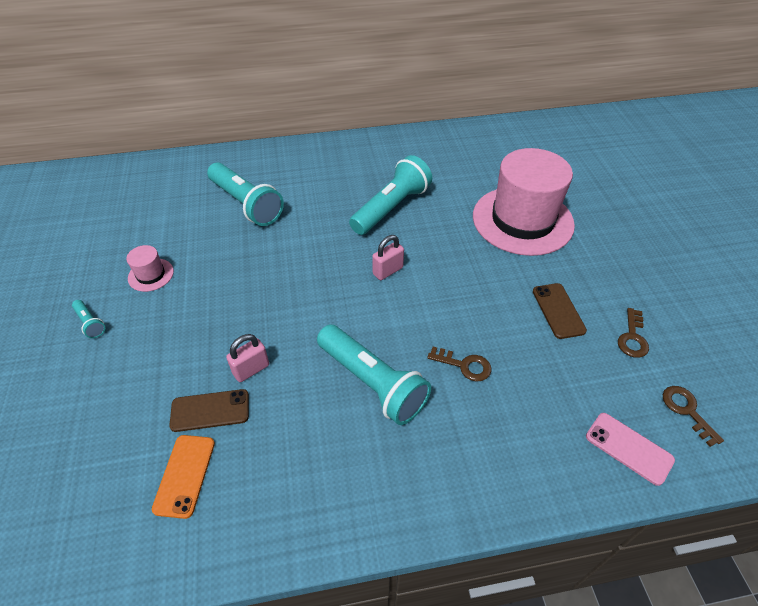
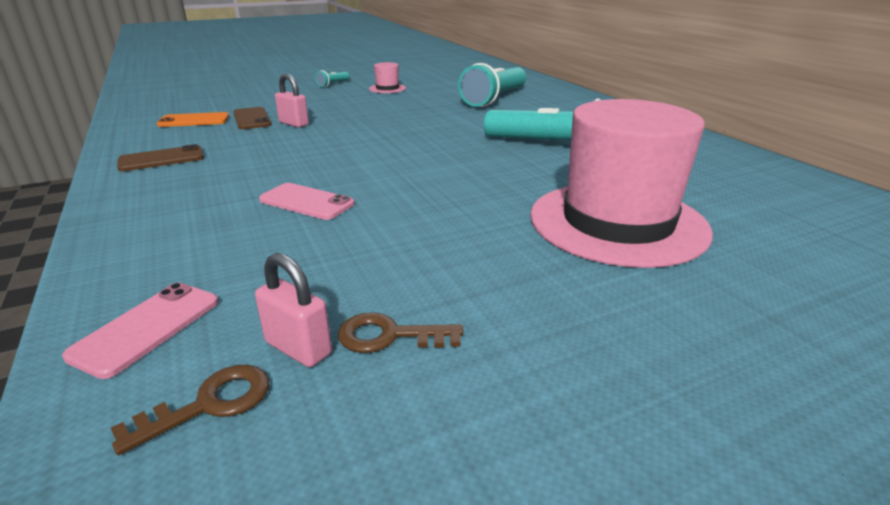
camera: 75 degrees right, 20 degrees down
turquoise flashlight [317,324,431,425] -> none
pink padlock [372,235,404,280] -> pink padlock moved to [255,253,332,367]
brown key [427,347,491,381] -> pink phone [259,183,354,220]
brown phone [533,283,587,339] -> brown phone moved to [117,144,204,171]

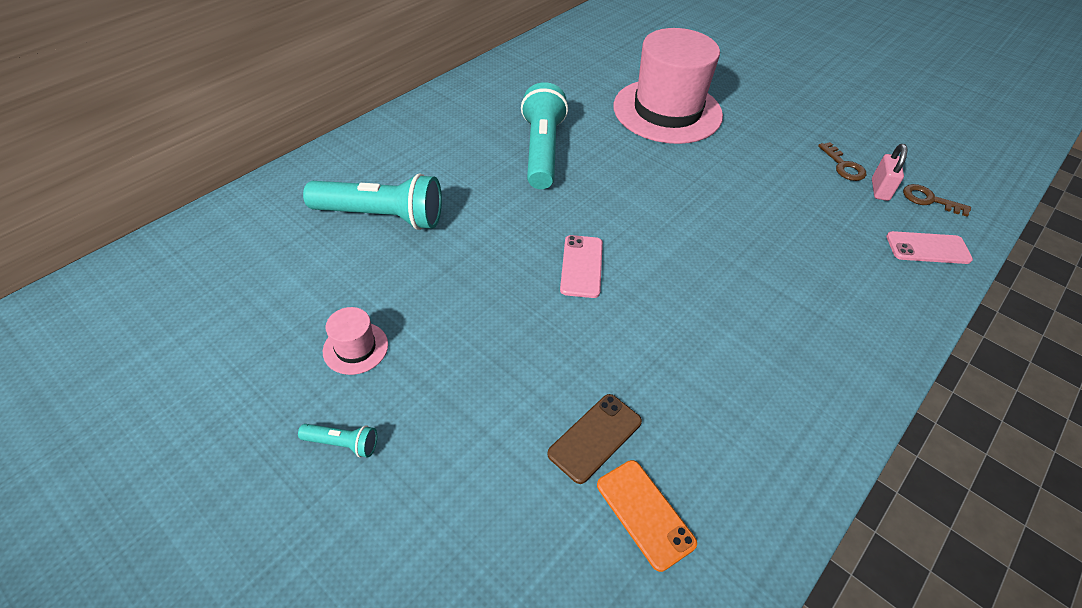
camera: 115 degrees left, 20 degrees up
brown phone [117,144,204,171] -> none
pink phone [259,183,354,220] -> pink phone moved to [560,235,603,298]
pink padlock [275,73,309,128] -> none

